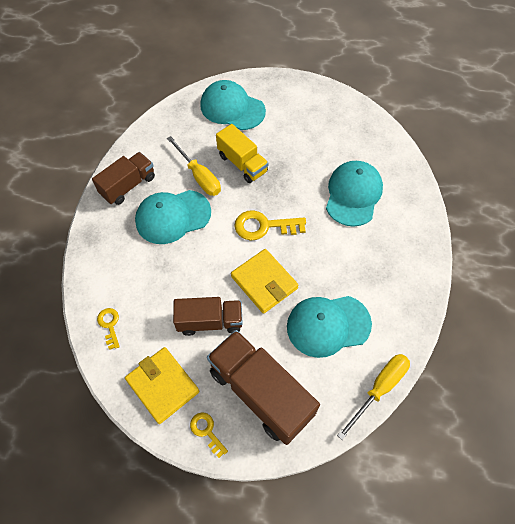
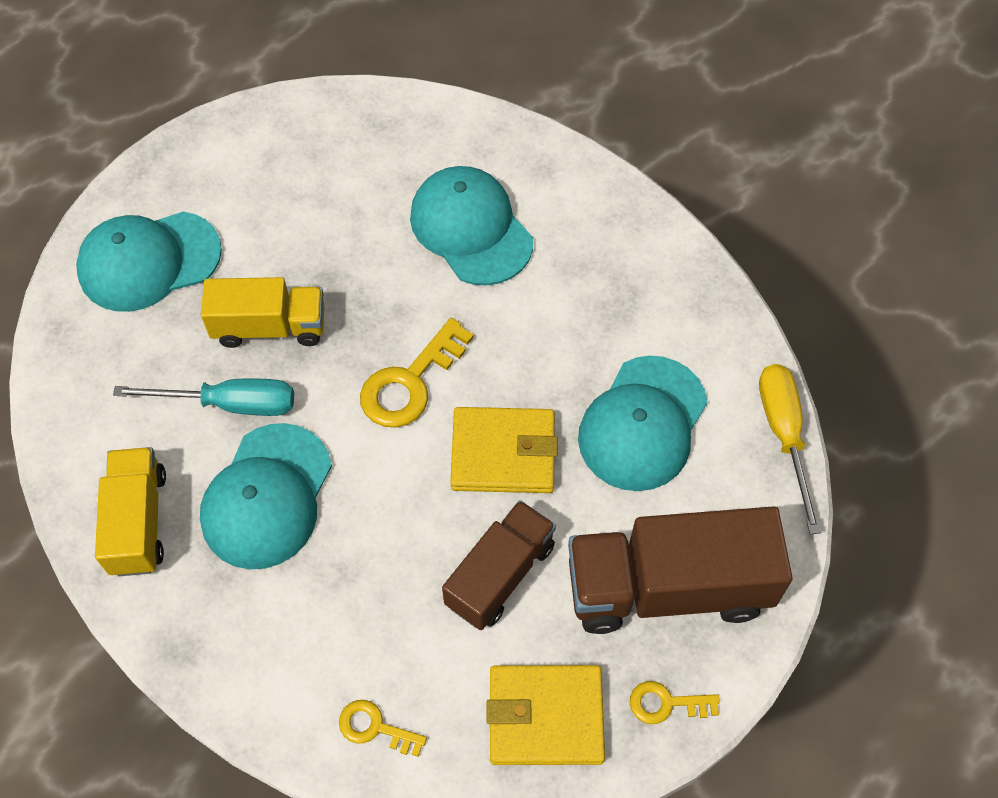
camera: 50 degrees left, 0 degrees up
brown truck [92,152,155,205] -> yellow truck [95,447,166,576]
yellow screwdriver [167,136,221,196] -> turquoise screwdriver [113,379,294,416]

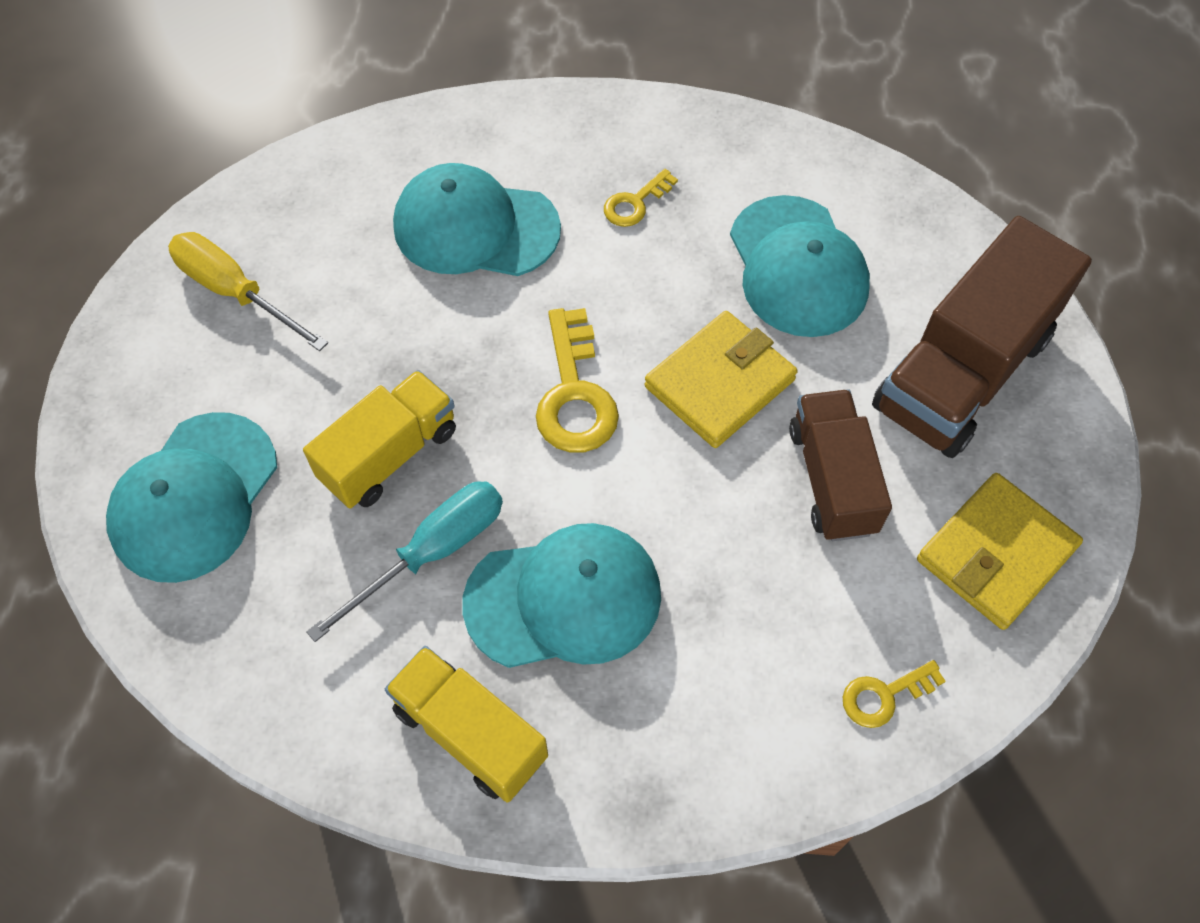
camera: 45 degrees left, 0 degrees up
turquoise cap [200,423,332,569] -> turquoise cap turned 75 degrees counterclockwise [462,523,661,668]
yellow key [630,681,720,724] -> yellow key moved to [604,169,678,227]
yellow screwdriver [759,364,821,535] -> yellow screwdriver moved to [168,232,328,351]

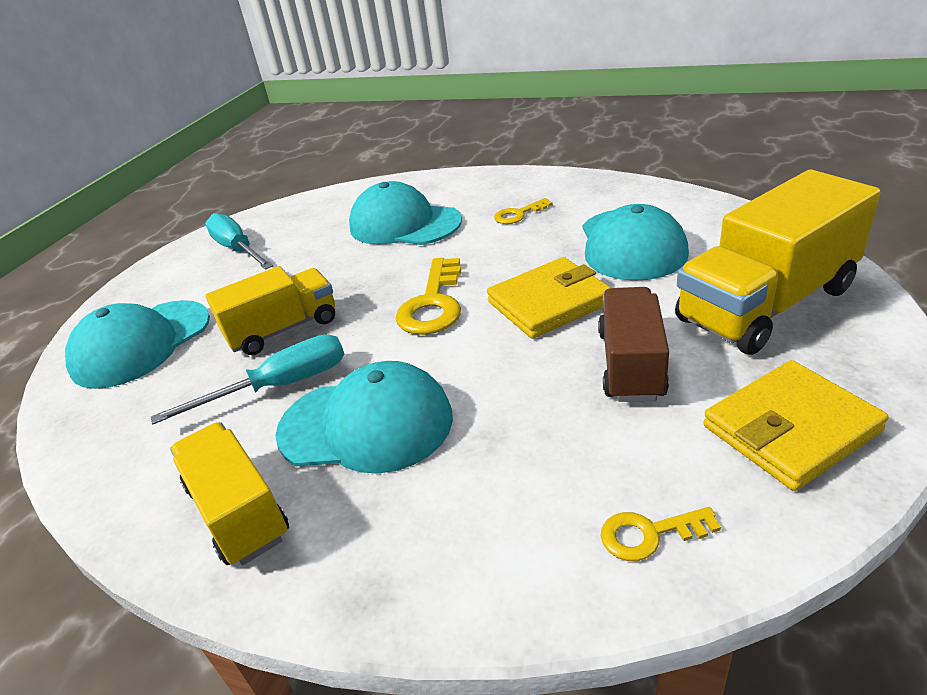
camera: 20 degrees right, 25 degrees down
yellow screwdriver [168,232,328,351] -> turquoise screwdriver [205,213,273,270]
brown truck [872,216,1092,458] -> yellow truck [675,170,881,355]

